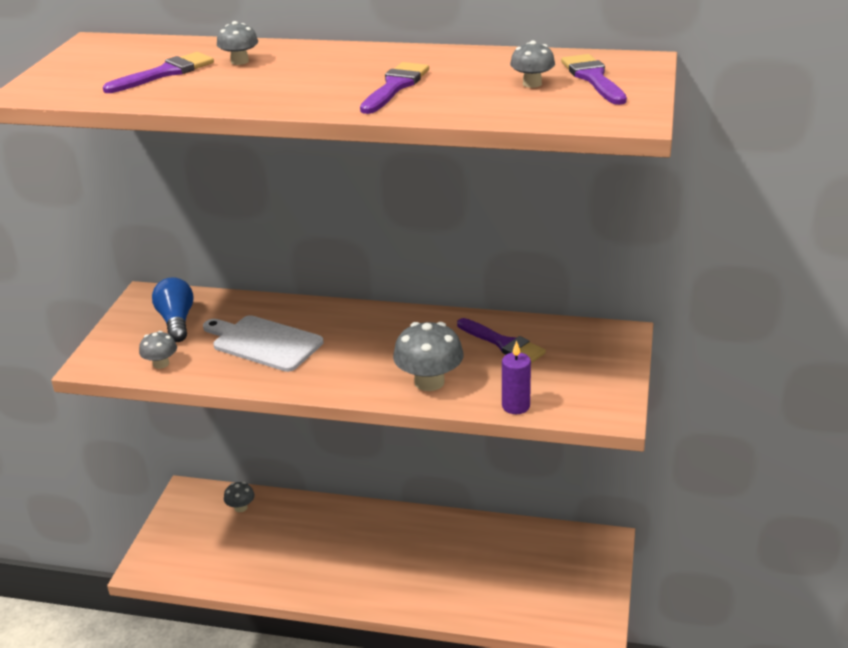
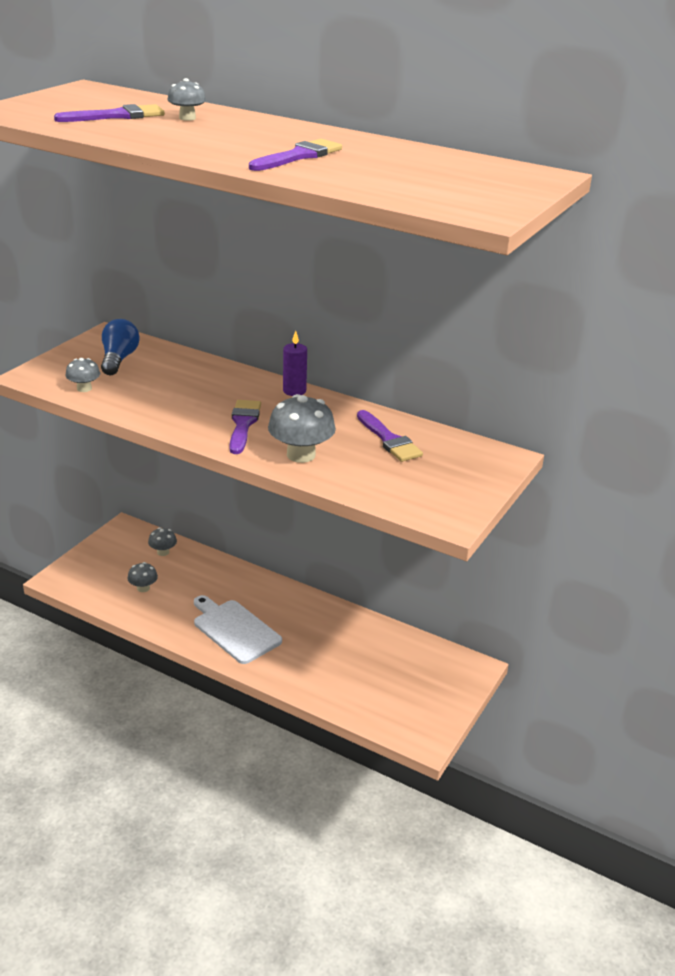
camera: 15 degrees right, 0 degrees up
white cutting board [203,315,323,372] -> white cutting board moved to [194,595,282,664]
purple candle [502,341,531,414] -> purple candle moved to [283,331,307,396]
grey mushroom [510,41,555,88] -> grey mushroom moved to [127,562,158,592]
purple brush [561,54,627,105] -> purple brush moved to [229,400,261,454]

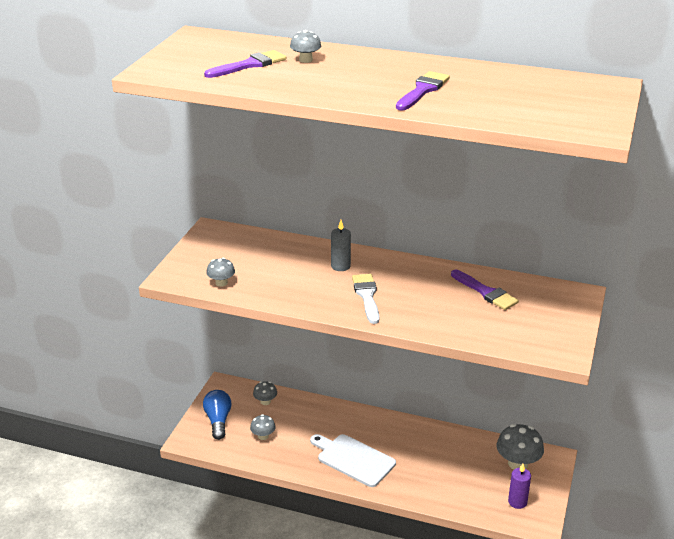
camera: 10 degrees left, 0 degrees up
blue light bulb [101,319,140,375] -> blue light bulb moved to [203,390,232,440]
purple brush [229,400,261,454] -> white brush [352,274,379,324]
grey mushroom [268,394,336,463] -> grey mushroom moved to [497,424,544,470]
purple candle [283,331,307,396] -> purple candle moved to [508,464,531,509]
none -> grey candle [331,220,351,271]

